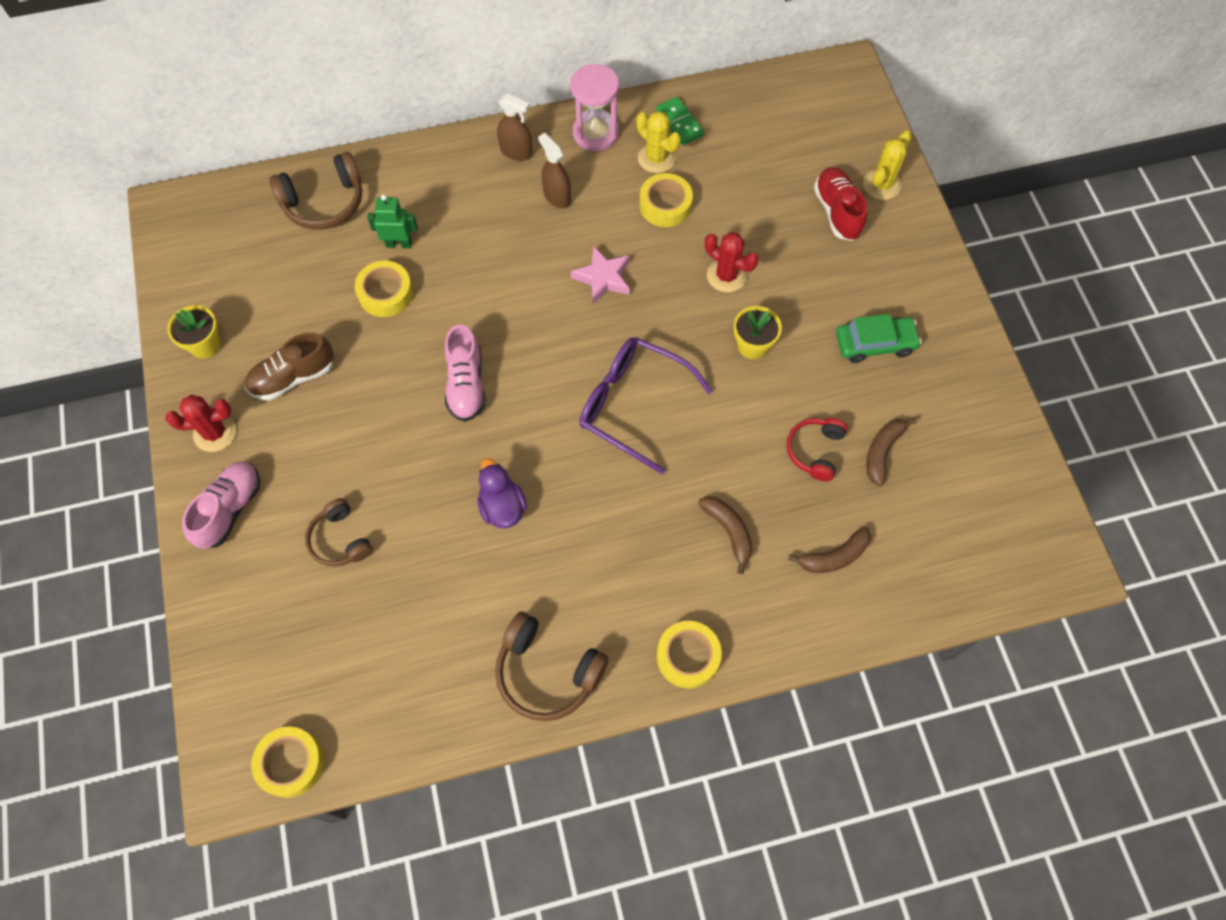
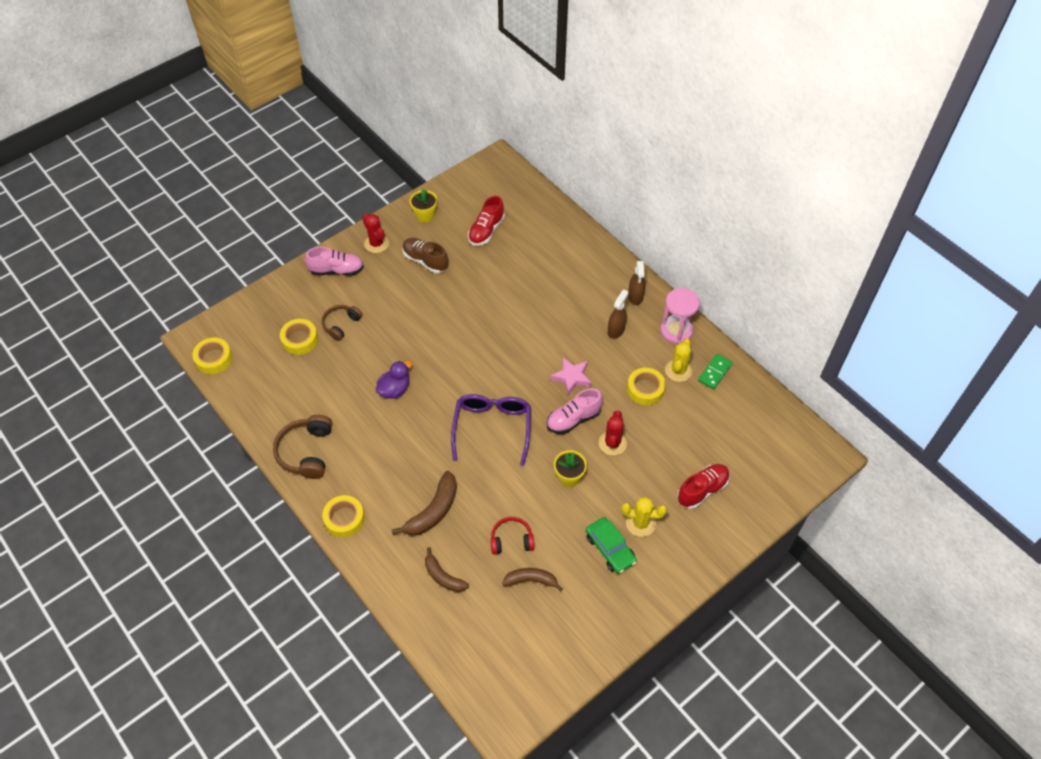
camera: 65 degrees right, 10 degrees down
brown headphones [269,152,362,230] -> none
yellow tape [354,261,413,317] -> yellow tape moved to [280,319,318,355]
green robot [367,194,418,248] -> none
pink shoe [445,324,486,422] -> pink shoe moved to [547,388,603,434]
brown banana [698,496,752,574] -> brown banana [392,471,457,536], size x1.51
yellow cactus [863,131,912,200] -> yellow cactus moved to [621,497,667,537]
none -> red shoe [468,196,505,246]

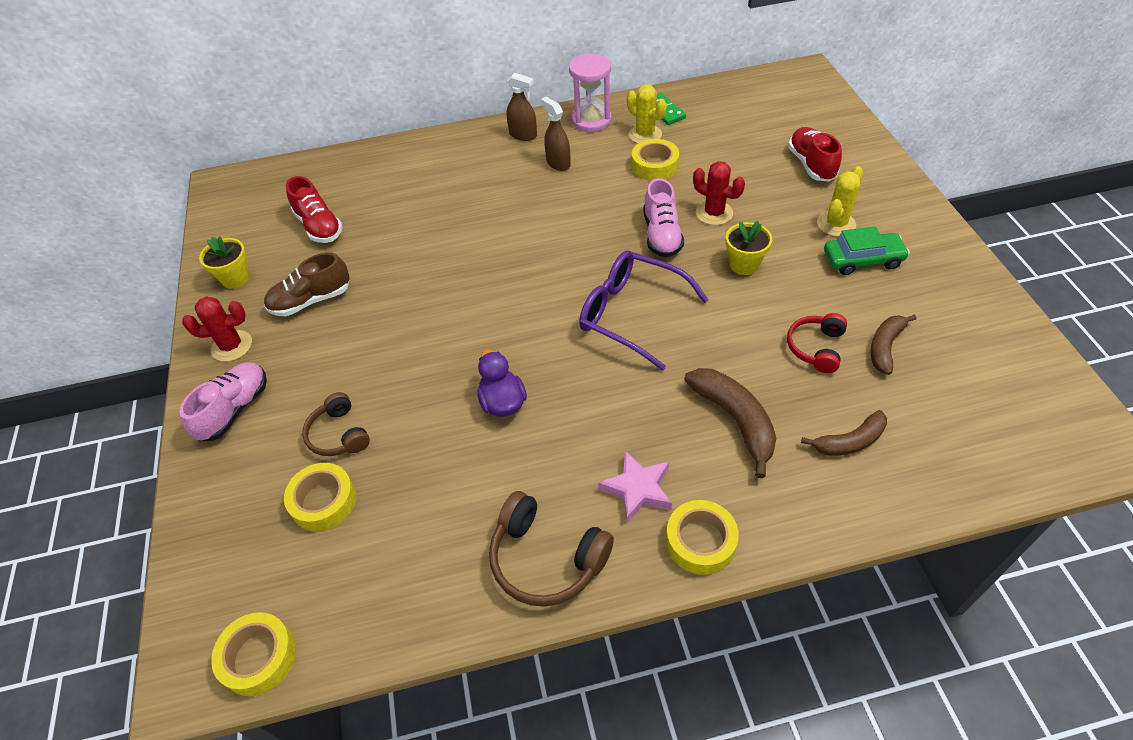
camera: 60 degrees left, 5 degrees down
pink star [550,357,592,395] -> pink star moved to [598,450,672,523]

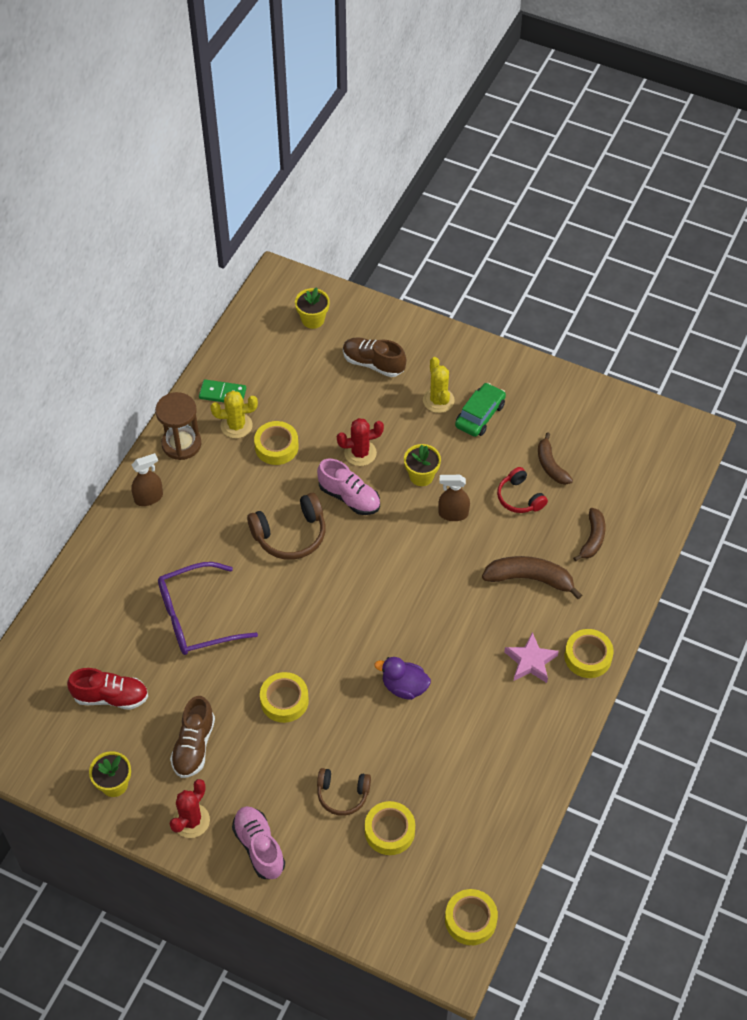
camera: 55 degrees left, 5 degrees up
brown headphones [489,491,614,607] -> brown headphones moved to [247,493,326,560]
brown spray bottle [541,96,571,171] -> brown spray bottle moved to [438,475,470,521]
pink hourglass [569,53,612,132] -> brown hourglass [155,392,201,460]
purple glasses [579,251,709,370] -> purple glasses moved to [158,562,258,655]
red shoe [788,127,842,182] -> brown shoe [343,337,406,377]
none -> yellow tape [260,672,309,723]
none -> yellow flower pot [295,287,330,329]

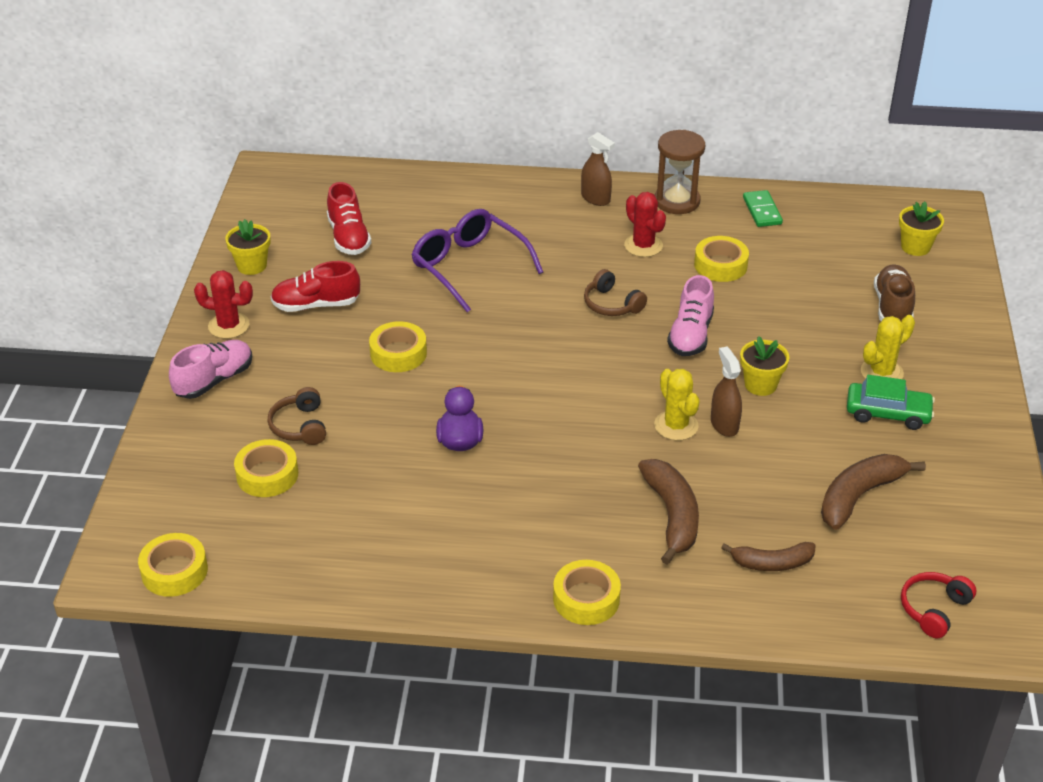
camera: 70 degrees right, 15 degrees down
brown shoe [170,696,215,778] -> red shoe [270,261,360,312]
yellow cactus [211,391,258,438] -> yellow cactus moved to [654,369,700,440]
brown headphones [247,493,326,560] -> brown headphones [584,269,647,316], size x0.65
red cactus [337,418,384,466] -> red cactus moved to [624,192,666,257]
red headphones [497,467,548,513] -> red headphones moved to [901,572,976,638]
pink star [504,632,559,683] -> none
brown banana [538,432,573,485] -> brown banana [821,454,926,530], size x1.51

